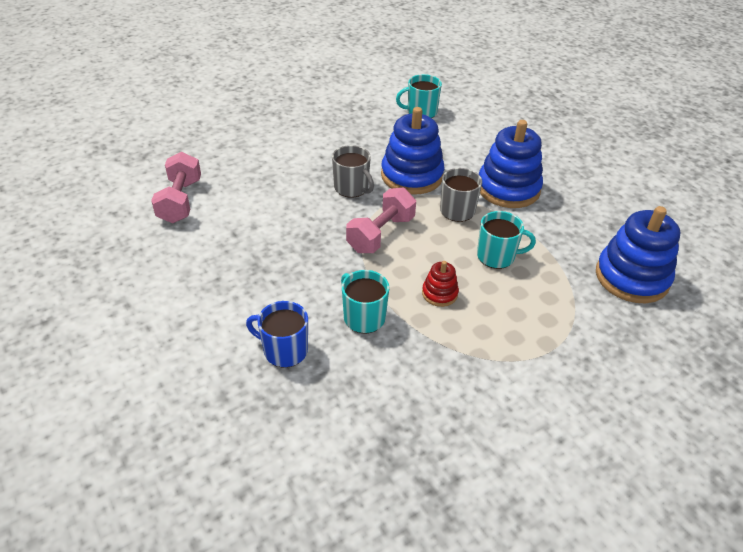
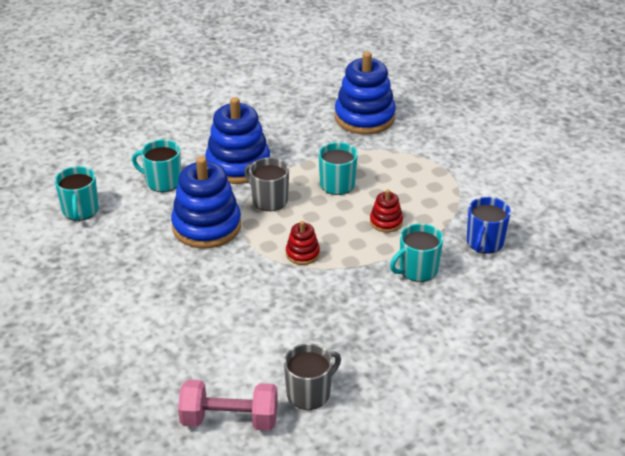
camera: 85 degrees left, 5 degrees down
blue mug [246,301,308,368] -> blue mug moved to [467,197,511,253]
grey mug [332,145,374,198] -> grey mug moved to [284,343,341,410]
pink dumbbell [346,188,416,253] -> red stacking toy [286,221,320,265]
none -> turquoise mug [132,140,181,192]

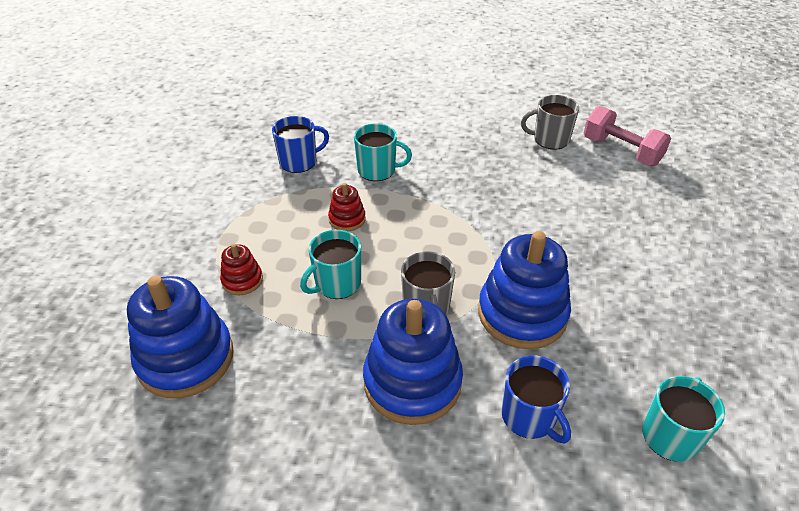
camera: 140 degrees left, 5 degrees up
turquoise mug [132,140,181,192] -> blue mug [501,355,571,443]
red stacking toy [286,221,320,265] -> red stacking toy moved to [220,243,263,295]

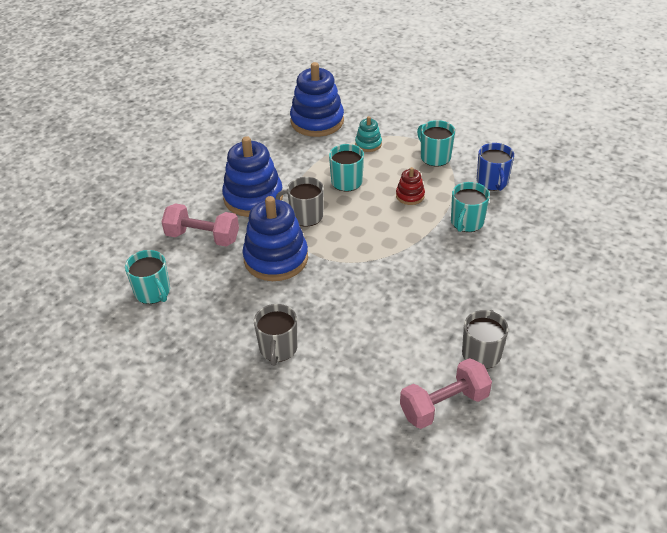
camera: 110 degrees right, 0 degrees up
red stacking toy [220,243,263,295] -> turquoise stacking toy [355,116,382,152]
blue mug [501,355,571,443] -> pink dumbbell [162,203,239,247]
none -> grey mug [254,304,297,366]
none -> turquoise mug [417,120,455,167]

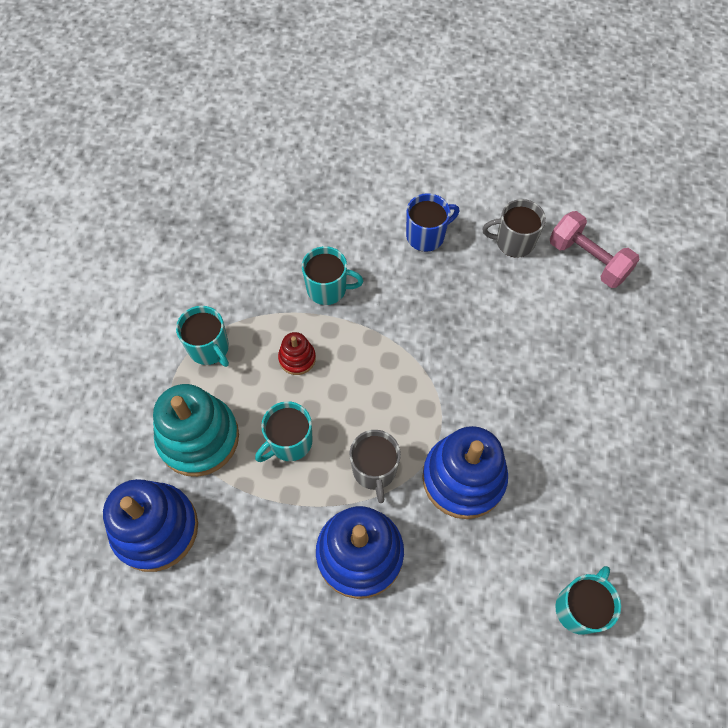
camera: 110 degrees left, 20 degrees up
pink dumbbell [162,203,239,247] -> none
grey mug [254,304,297,366] -> none
turquoise stacking toy [355,116,382,152] -> turquoise stacking toy [153,384,239,477], size x2.09
turquoise mug [417,120,455,167] -> turquoise mug turned 75 degrees counterclockwise [176,306,229,367]
blue mug [477,143,514,191] -> blue mug moved to [406,193,459,252]

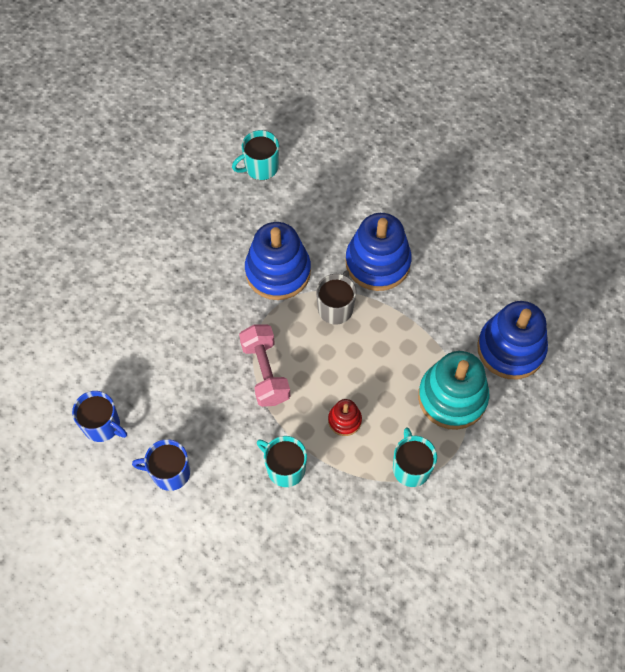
camera: 150 degrees left, 0 degrees up
turquoise mug [255,401,313,462] -> none
grey mug [482,199,546,258] -> blue mug [72,391,127,442]
pink dumbbell [550,211,640,288] -> pink dumbbell moved to [239,325,290,407]

